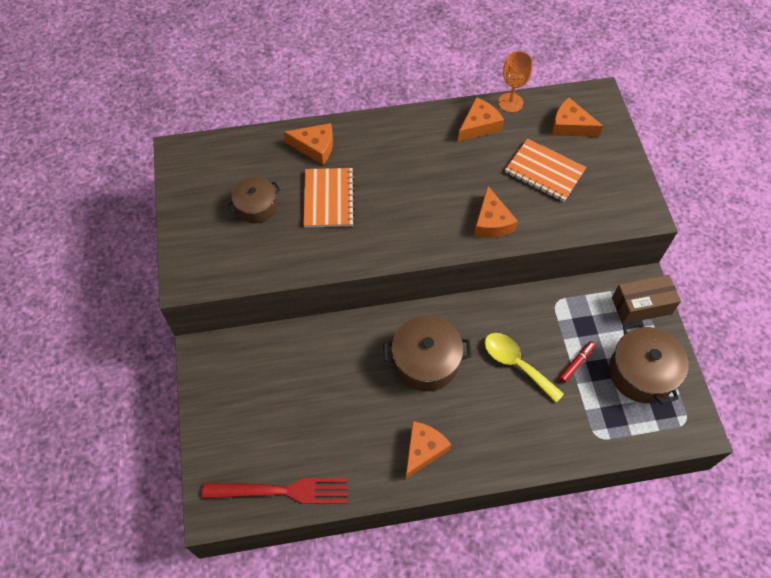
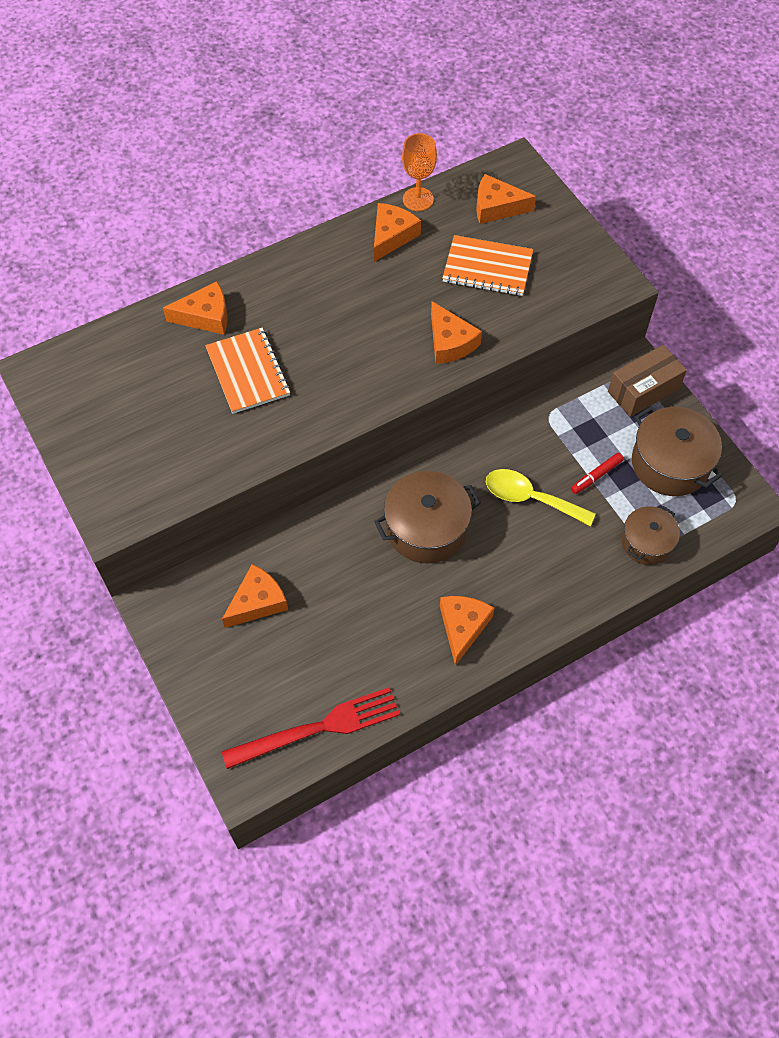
camera: 20 degrees left, 0 degrees up
brown pot [227,177,280,223] -> brown pot moved to [621,506,680,565]
red marker [559,341,596,383] -> red marker turned 150 degrees counterclockwise [571,453,624,494]
none -> orange cheese [222,564,288,628]

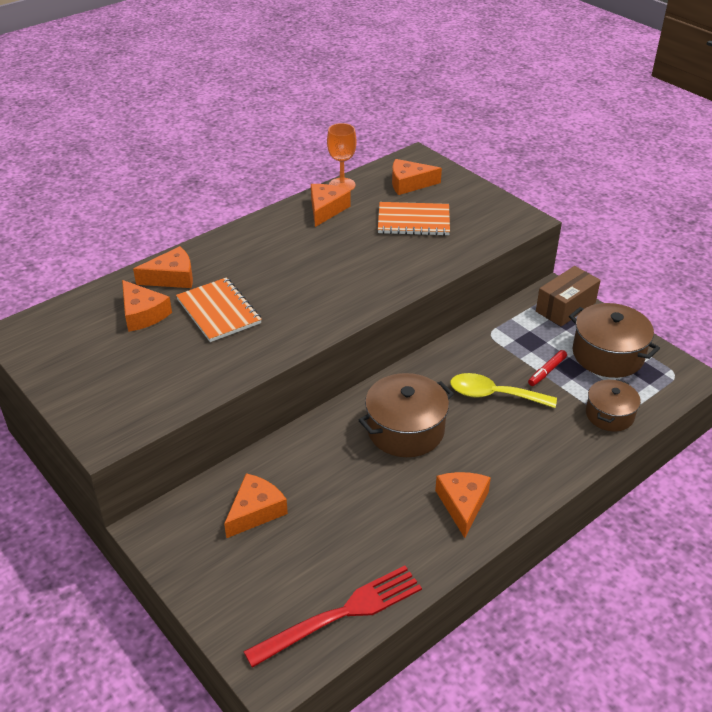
camera: 10 degrees left, 20 degrees down
orange cheese [431,301,482,364] -> orange cheese moved to [122,280,172,332]

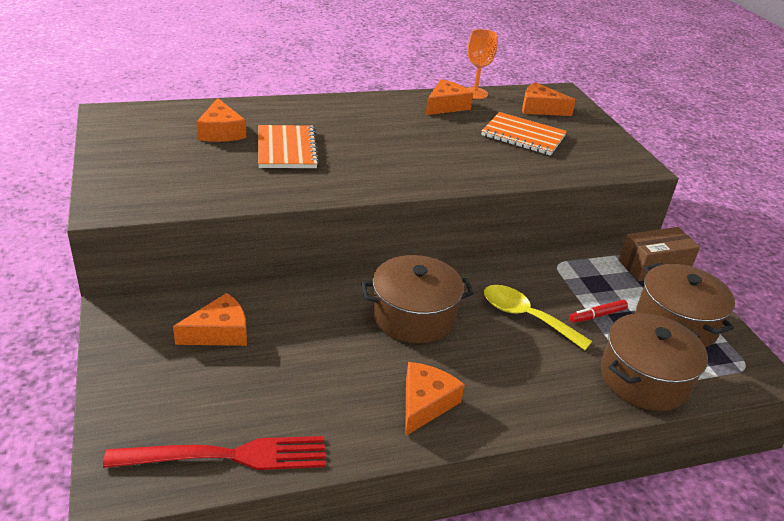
camera: 20 degrees right, 5 degrees down
orange cheese [133,246,193,288] -> none
brown pot [586,379,641,431] -> brown pot [601,313,708,411], size x1.58

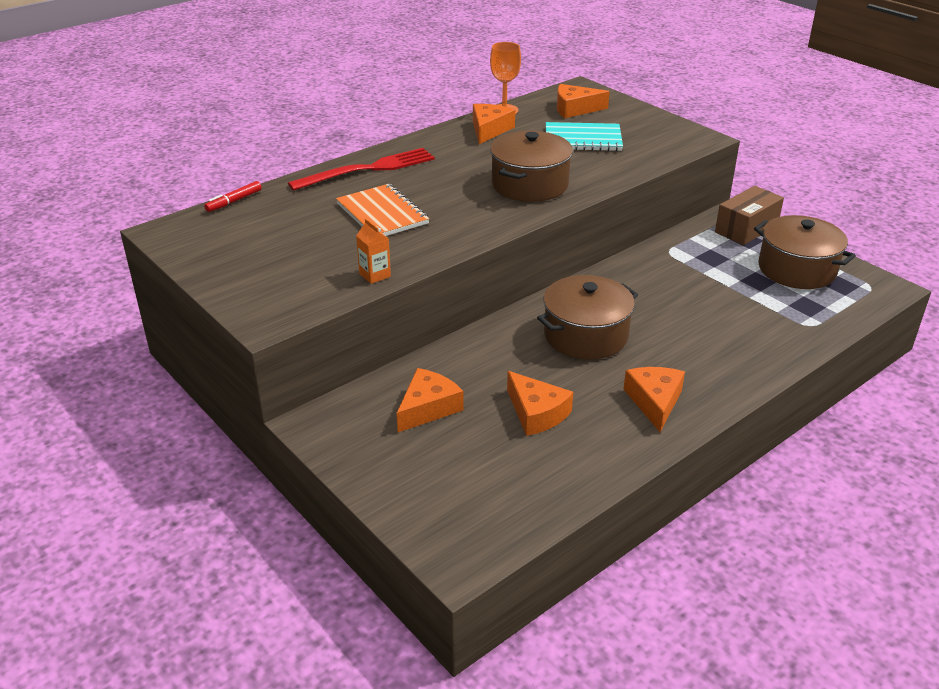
camera: 20 degrees left, 0 degrees up
red fork [103,436,326,470] -> red fork moved to [288,148,435,191]
orange cheese [196,98,246,142] -> orange cheese moved to [507,371,573,436]
orange notebook [481,112,567,156] -> turquoise notebook [546,122,623,151]
yellow spoon [484,285,592,350] -> none
red marker [569,299,628,323] -> red marker moved to [204,181,262,212]
brown pot [601,313,708,411] -> brown pot moved to [490,131,573,202]
none -> orange carton [356,218,391,284]

